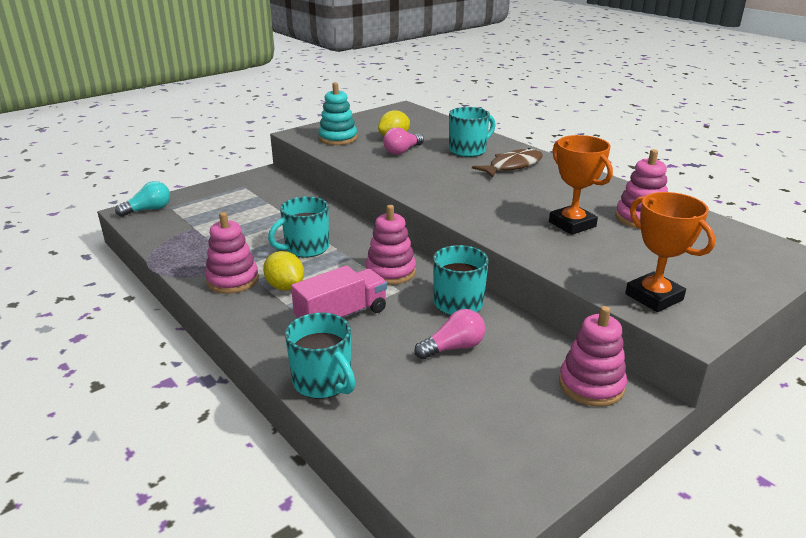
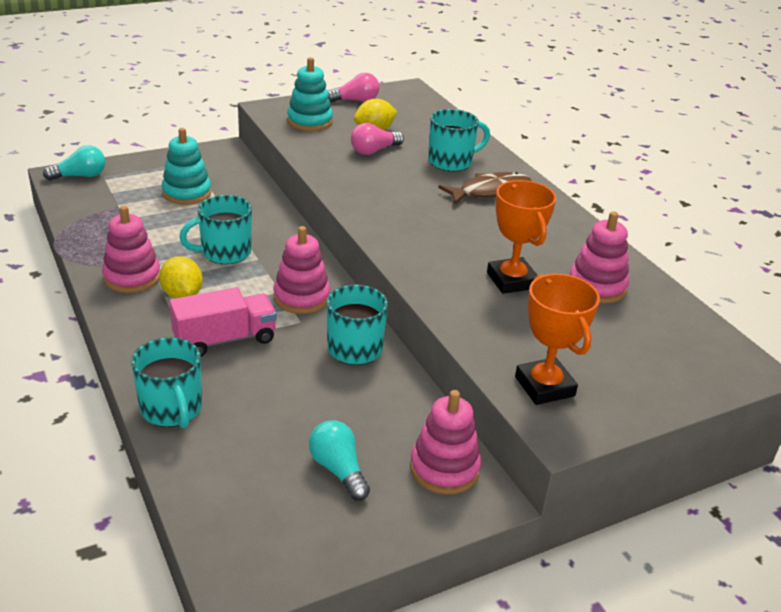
camera: 10 degrees right, 5 degrees up
pink light bulb [414,309,485,359] -> pink light bulb moved to [327,73,380,103]
none -> turquoise stacking toy [162,128,211,205]
none -> turquoise light bulb [309,420,370,501]

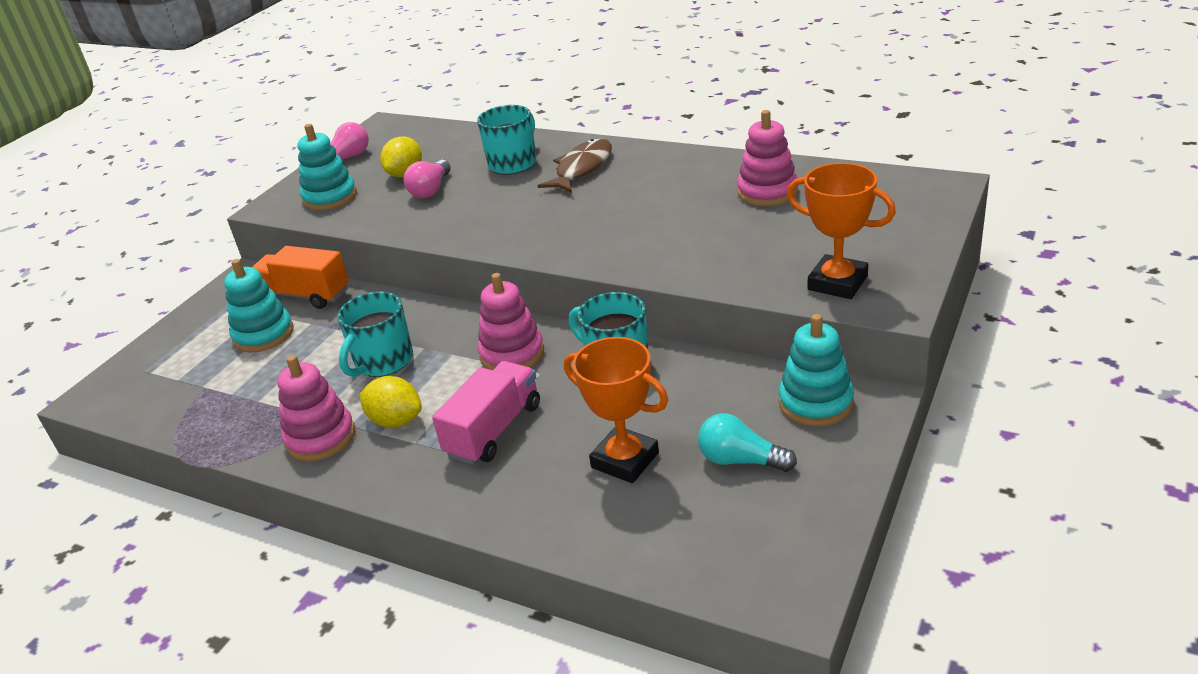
camera: 30 degrees left, 0 degrees up
turquoise light bulb [43,145,105,180] -> none
turquoise mug [131,337,202,428] -> none
pink stacking toy [410,390,481,494] -> turquoise stacking toy [778,314,854,426]
orange trophy [487,180,556,294] -> orange trophy moved to [564,337,669,483]
none -> orange truck [252,246,349,309]

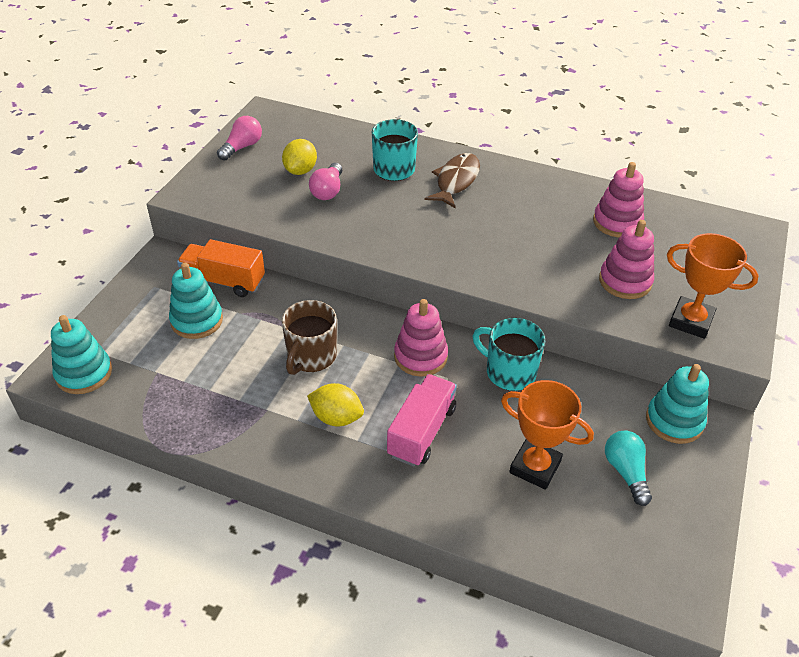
camera: 10 degrees left, 10 degrees up
pink stacking toy [277,355,355,461] -> pink stacking toy moved to [599,220,654,299]
turquoise stacking toy [297,124,357,211] -> turquoise stacking toy moved to [51,315,112,394]
turquoise mug [337,291,413,377] -> brown mug [282,300,337,375]
turquoise light bulb [698,413,797,472] -> turquoise light bulb turned 60 degrees clockwise [605,431,652,506]

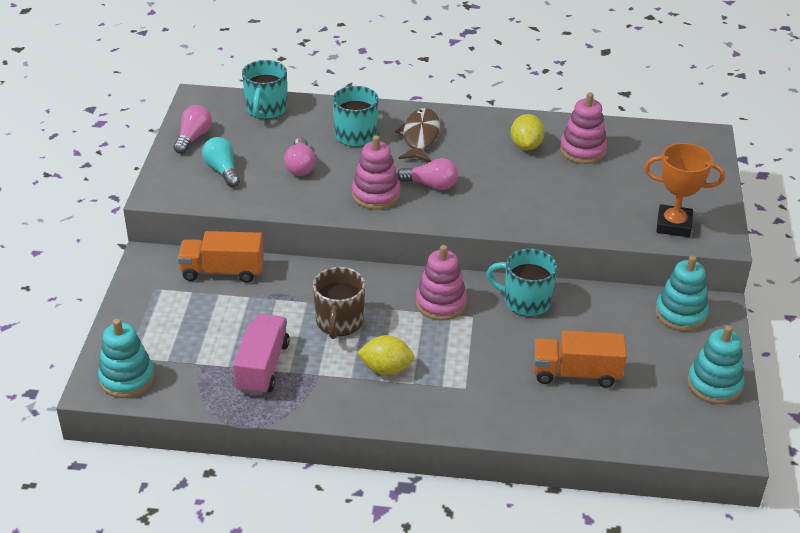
camera: 15 degrees left, 5 degrees down
turquoise stacking toy [169,263,223,339] -> turquoise stacking toy moved to [687,325,744,404]
yellow lemon [282,139,317,175] -> yellow lemon moved to [511,114,545,150]
pink truck [387,374,457,467] -> pink truck moved to [233,314,290,395]
orange trophy [501,380,594,490] -> orange truck [534,331,627,388]
pink stacking toy [599,220,654,299] -> pink stacking toy moved to [352,135,401,210]
turquoise light bulb [605,431,652,506] -> turquoise light bulb moved to [202,137,240,187]
none -> turquoise mug [242,60,287,119]
none -> pink light bulb [397,158,458,190]

